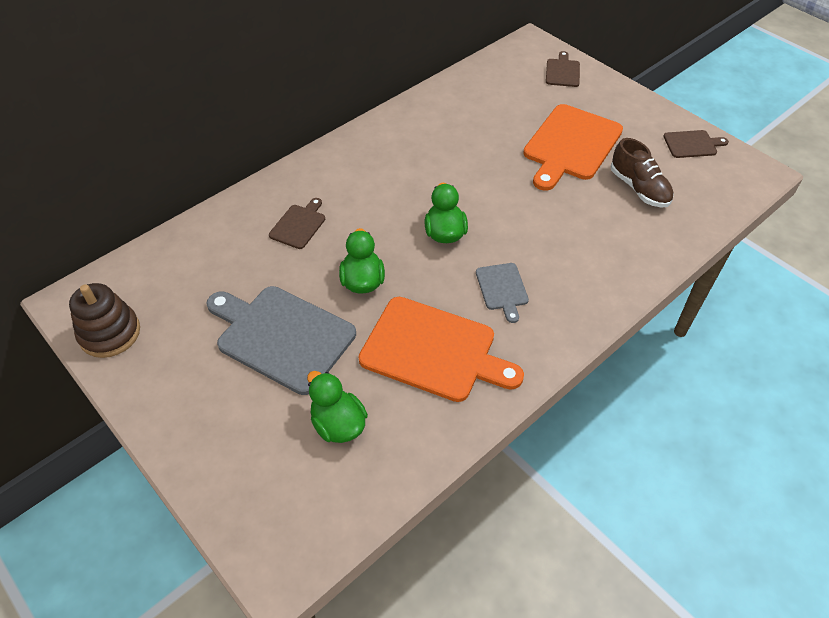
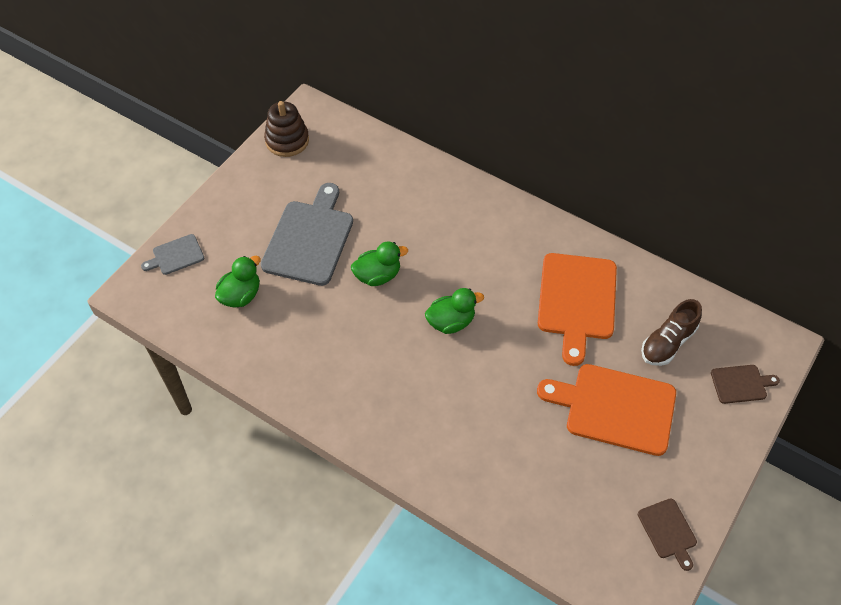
camera: 75 degrees right, 5 degrees up
brown cutting board [269,198,325,249] -> none
orange cutting board [359,297,524,402] -> orange cutting board moved to [538,253,617,366]
grey cutting board [476,263,529,323] -> grey cutting board moved to [141,234,204,275]
brown shoe [611,138,674,208] -> brown shoe moved to [641,299,702,366]

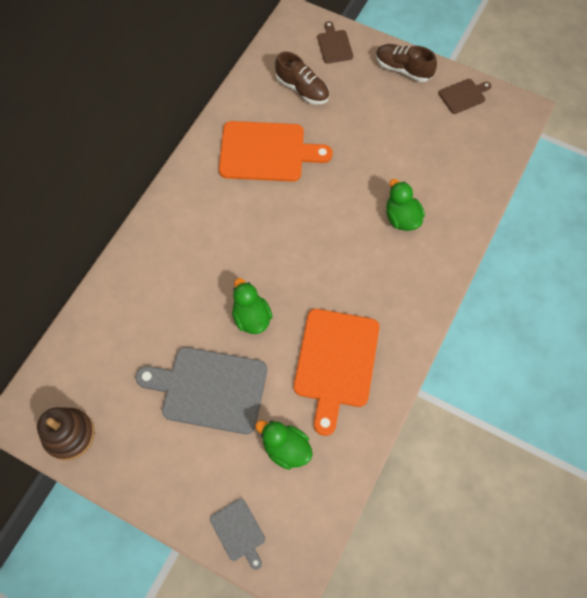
camera: 95 degrees left, 10 degrees up
green duck [425,288,484,334] -> green duck moved to [386,179,425,231]
orange cutting board [537,364,676,456] -> orange cutting board moved to [294,309,379,436]
none -> brown shoe [376,44,437,82]

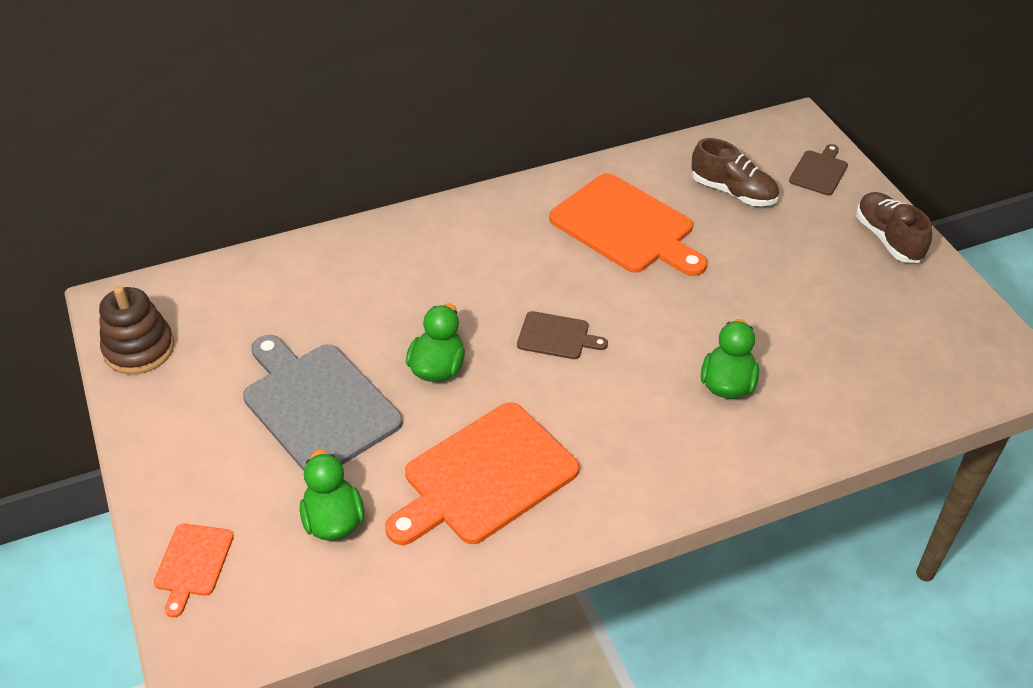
camera: 40 degrees right, 20 degrees down
grey cutting board [210,498,265,570] -> orange cutting board [154,523,234,618]
brown shoe [275,52,329,104] -> brown shoe turned 45 degrees counterclockwise [692,138,779,206]
brown cutting board [439,79,491,114] -> brown cutting board moved to [517,311,608,359]

